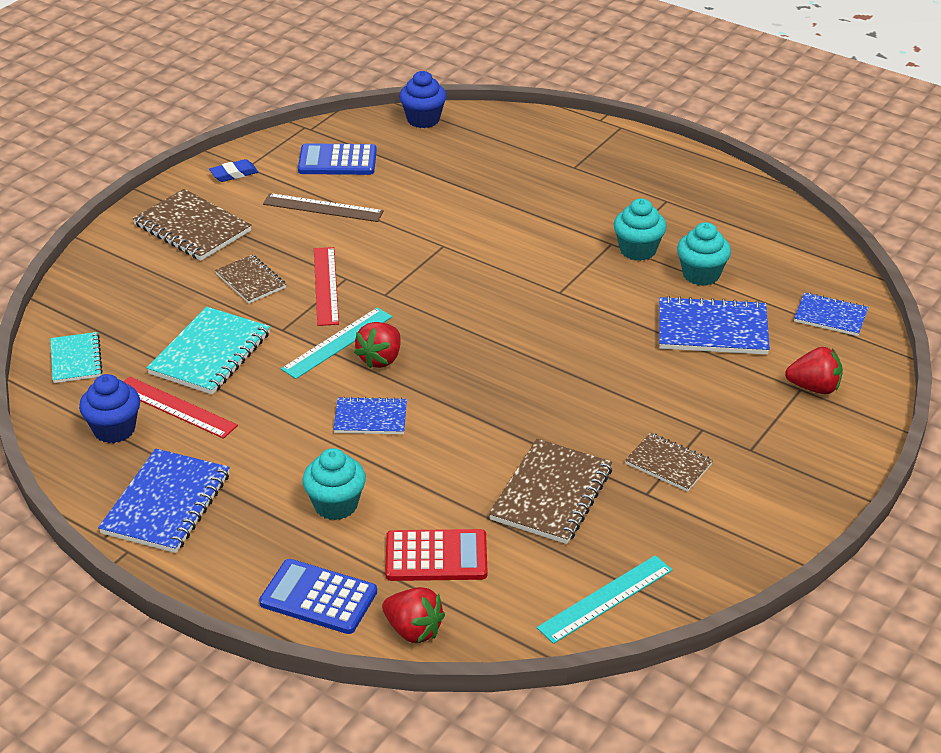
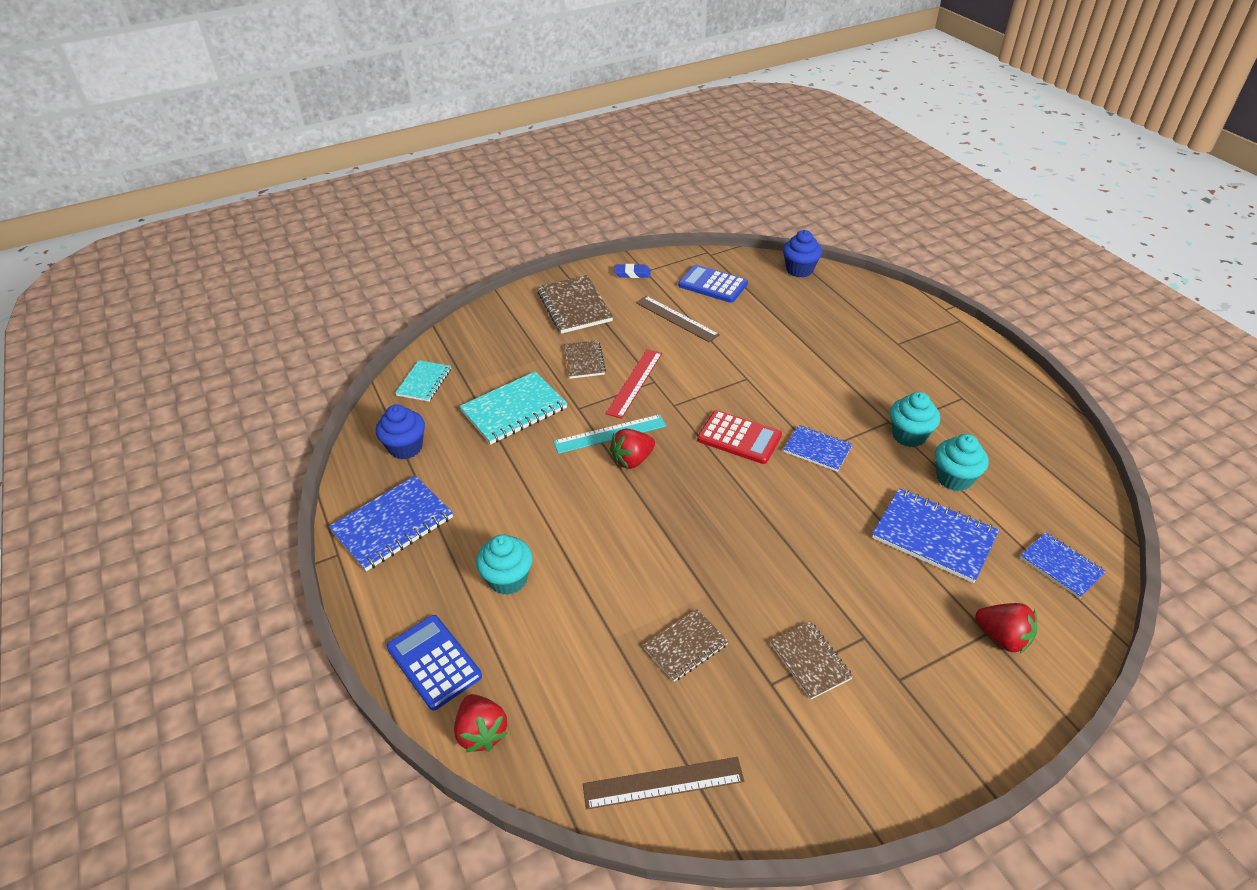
camera: 30 degrees right, 5 degrees up
red ruler [124,376,238,439] -> none
blue notebook [333,396,407,434] -> blue notebook moved to [783,425,853,472]
red calculator [385,529,487,581] -> red calculator moved to [697,410,782,464]
brown notebook [489,439,613,544] -> brown notebook [643,609,729,682], size x0.61
turquoise ruler [537,555,672,644] -> brown ruler [583,757,744,810]

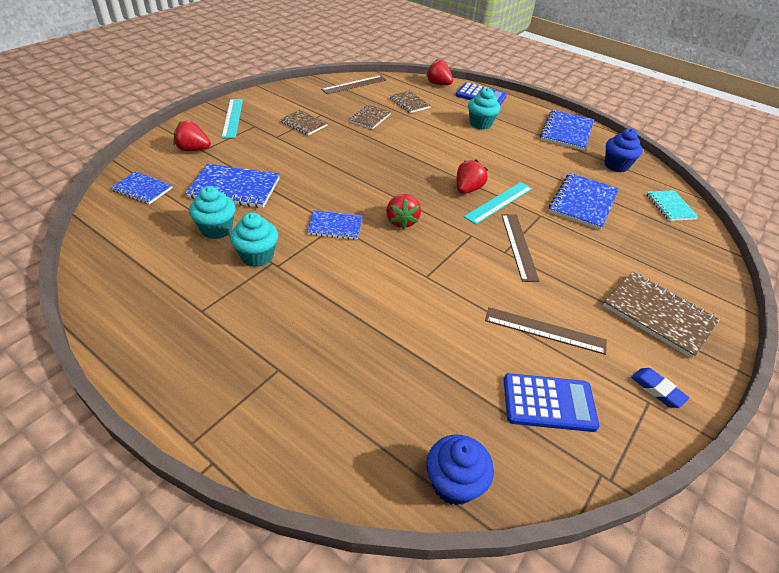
camera: 150 degrees right, 0 degrees up
turquoise notebook [459,371,567,445] -> blue notebook [549,173,619,230]
brown notebook [564,340,606,379] -> brown notebook moved to [390,91,431,113]
red ruler [605,349,662,419] -> brown ruler [502,214,540,282]
blue eraser [614,264,651,278] -> blue eraser turned 75 degrees clockwise [631,368,689,408]
red calculator [697,410,782,464] -> red strawberry [386,194,421,230]
none -> turquoise ruler [222,99,243,138]

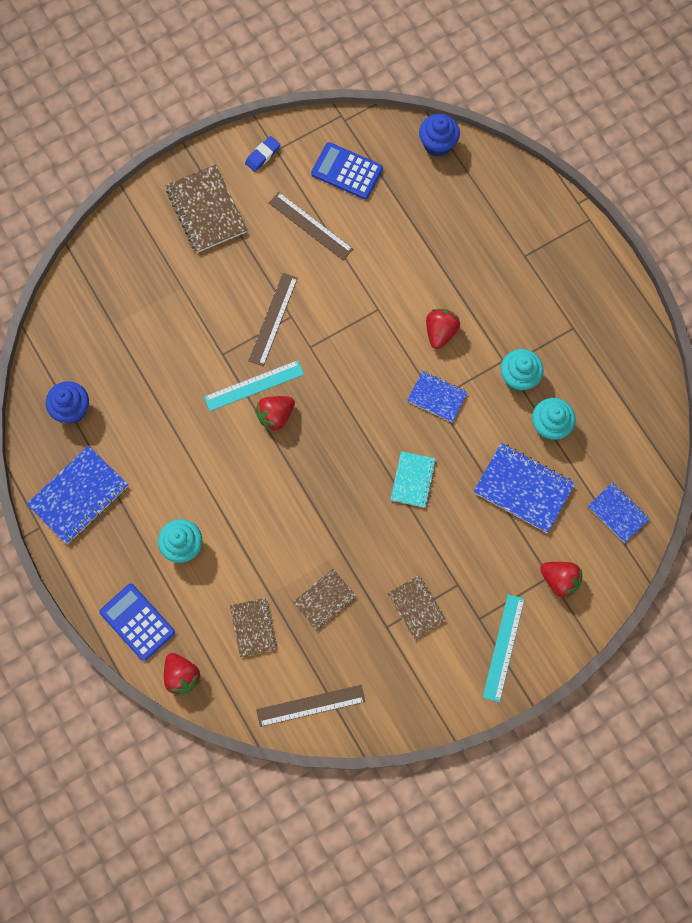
camera: 155 degrees left, 30 degrees up
red strawberry [386,194,421,230] -> red strawberry moved to [426,309,460,349]
blue notebook [549,173,619,230] -> none
blue eraser [631,368,689,408] -> blue eraser turned 60 degrees clockwise [245,136,280,172]
turquoise notebook [646,190,699,221] -> turquoise notebook moved to [390,451,436,508]

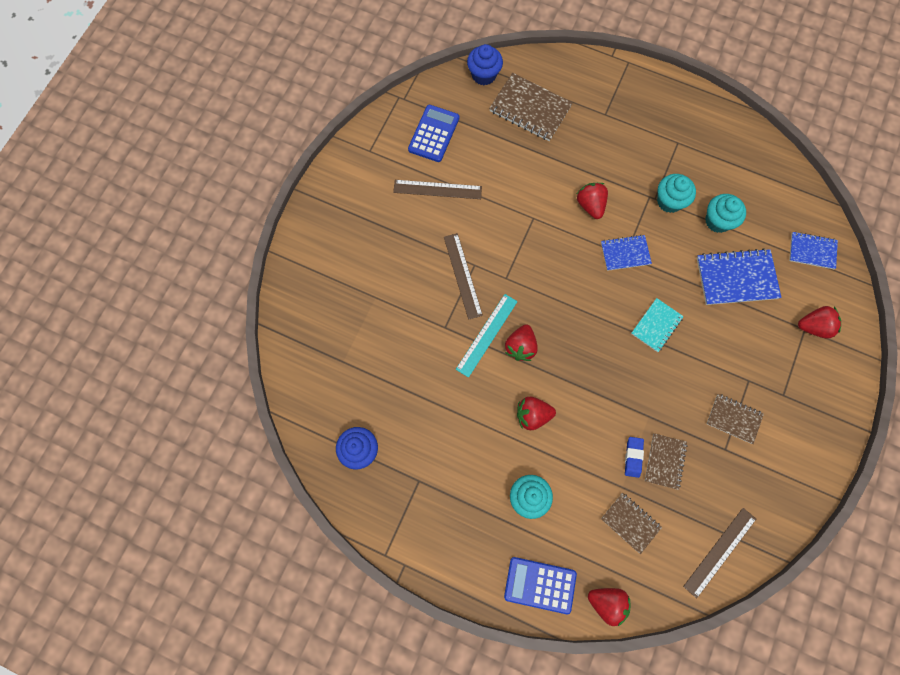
camera: 35 degrees left, 0 degrees up
blue notebook [27,446,128,544] -> none
brown notebook [165,164,247,253] -> brown notebook moved to [489,73,573,141]
blue eraser [245,136,280,172] -> blue eraser moved to [625,437,644,478]
blue calculator [311,142,383,199] -> blue calculator turned 120 degrees clockwise [408,105,459,162]
turquoise notebook [390,451,436,508] -> turquoise notebook turned 60 degrees clockwise [631,298,684,352]
turquoise ruler [483,594,525,702] -> none
none -> red strawberry [517,397,556,430]

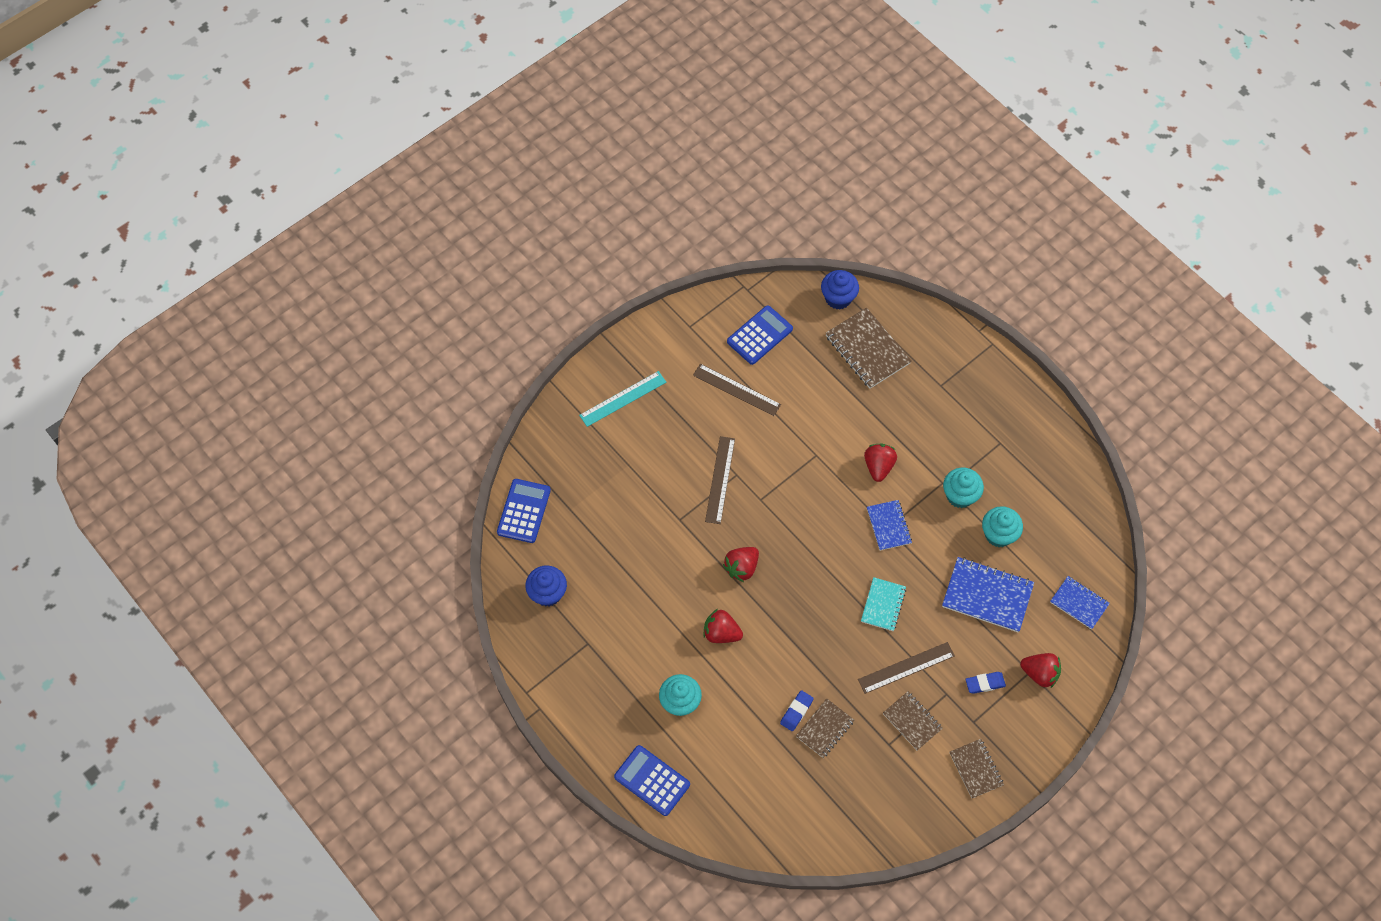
camera: 25 degrees right, 10 degrees down
turquoise ruler [456,294,518,378] -> turquoise ruler moved to [579,371,666,427]
red strawberry [588,588,630,626] -> none
blue notebook [601,235,652,271] -> blue notebook turned 60 degrees clockwise [867,500,912,551]
brown notebook [601,493,662,554] -> brown notebook moved to [950,739,1004,798]
turquoise notebook [631,298,684,352] -> turquoise notebook turned 45 degrees counterclockwise [861,577,906,631]
brown ruler [683,508,756,598] -> brown ruler moved to [858,642,955,694]
none -> blue calculator [497,479,551,543]
none -> blue eraser [965,672,1006,694]

